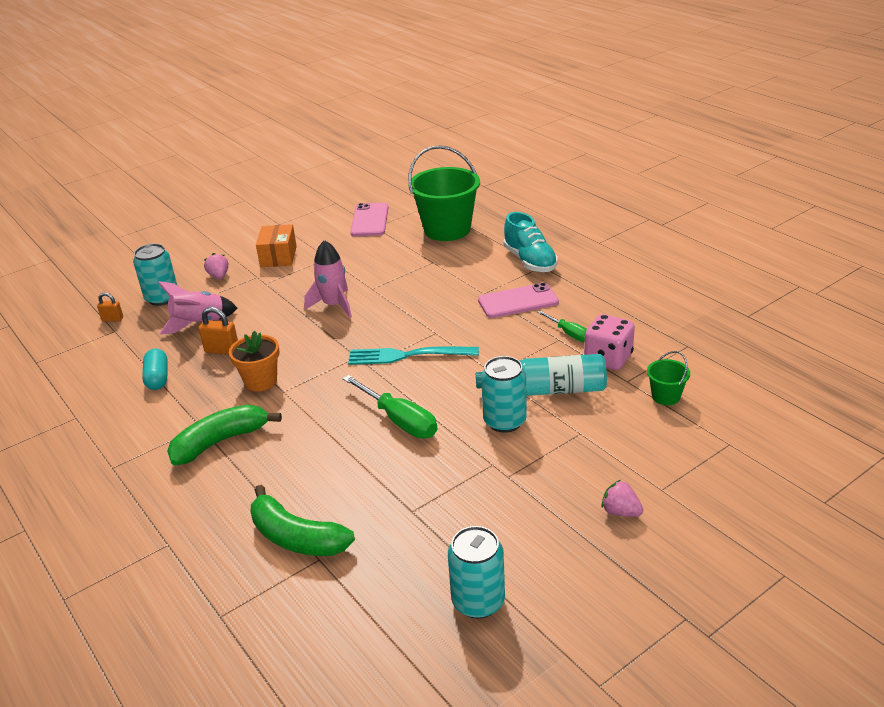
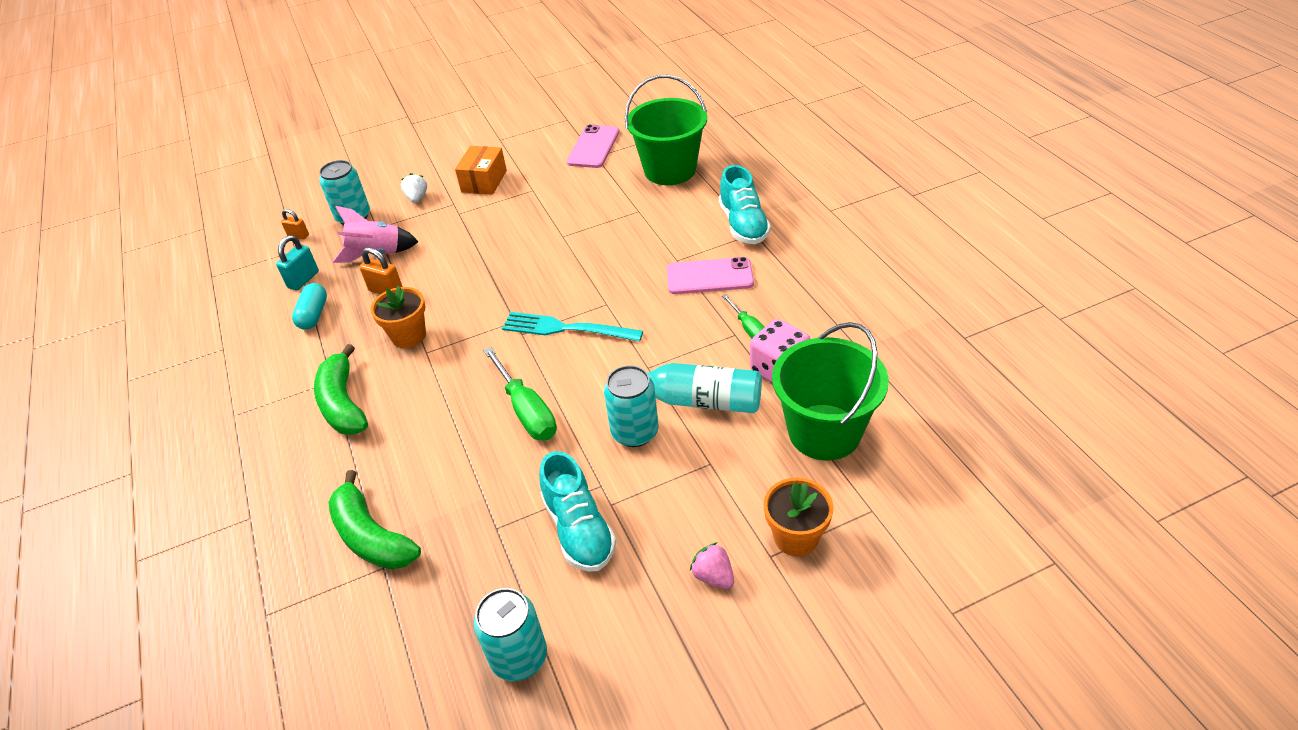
camera: 15 degrees right, 10 degrees up
green banana [167,405,282,465] -> green banana turned 90 degrees counterclockwise [314,344,368,435]
pink strawberry [204,253,228,279] -> white strawberry [401,173,427,203]
pink rocket [304,240,352,318] -> none
green bucket [647,351,690,405] -> green bucket [772,322,889,461], size x2.22
none -> turquoise padlock [276,235,319,291]
none -> turquoise shoe [539,451,616,572]
none -> orange flower pot [764,478,833,556]

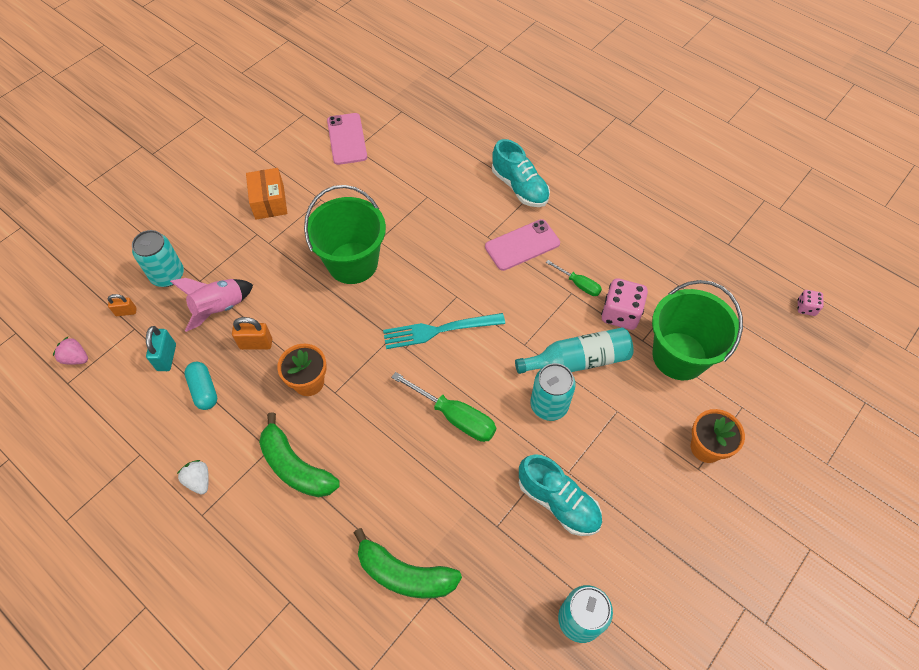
camera: 30 degrees left, 15 degrees up
white strawberry [401,173,427,203] -> white strawberry moved to [177,460,209,495]
green bucket [625,75,707,185] -> green bucket moved to [304,185,386,284]
pink strawberry [690,542,734,589] -> pink strawberry moved to [53,337,88,365]
none -> pink dice [798,290,824,316]

